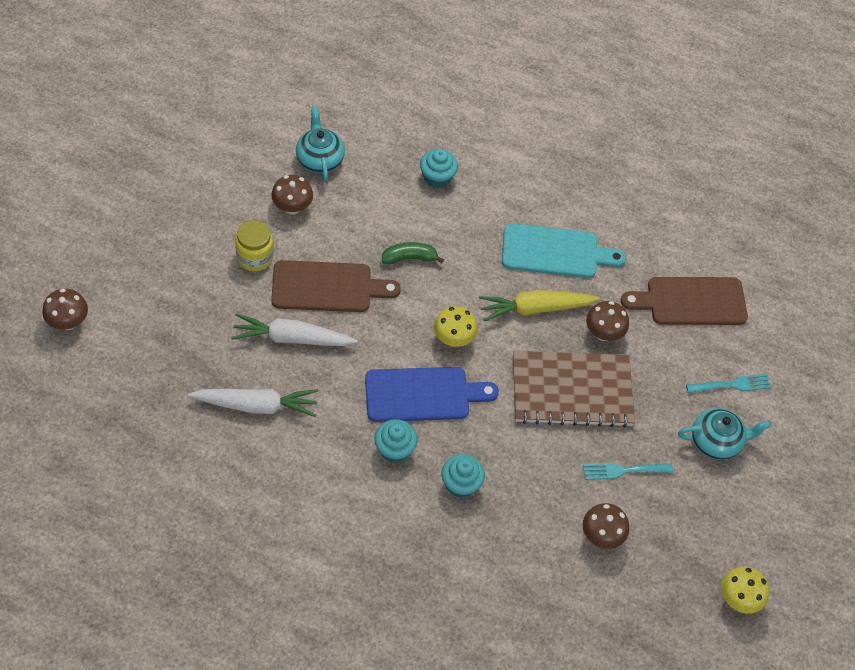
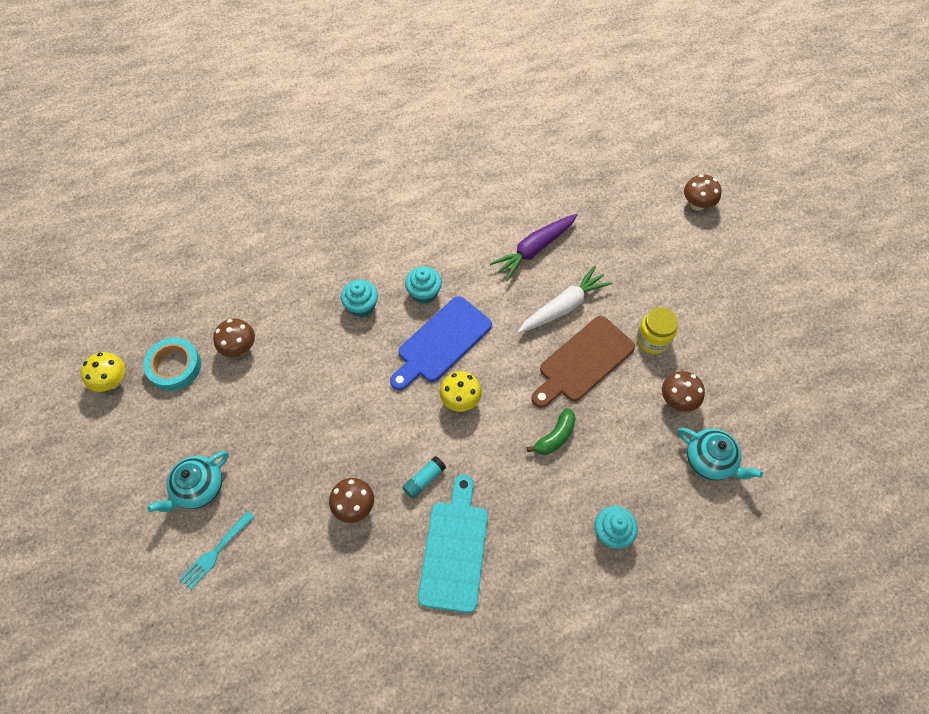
camera: 145 degrees right, 5 degrees up
white carrot [188,389,318,417] -> purple carrot [490,214,577,281]
yellow carrot [479,290,600,322] -> turquoise glue stick [402,456,446,499]
turquoise cutting board [502,223,626,278] -> turquoise cutting board turned 135 degrees clockwise [418,475,488,613]
brown notebook [513,351,635,428] -> none
turquoise fork [583,463,673,480] -> none
brown cutting board [621,277,748,325] -> none
none -> turquoise tape [143,338,201,391]

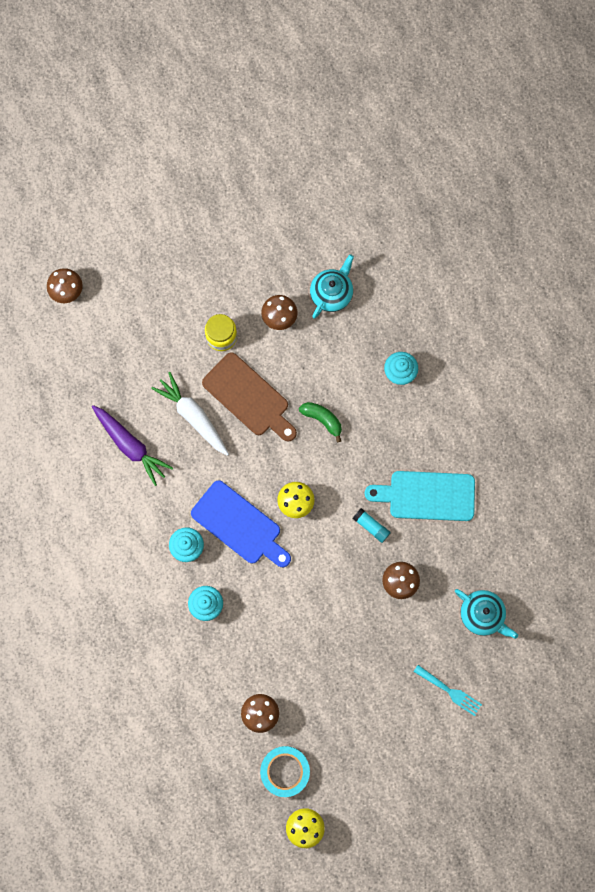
camera: 95 degrees left, 15 degrees up
turquoise teapot [147,451,229,512] -> turquoise teapot moved to [455,589,518,639]

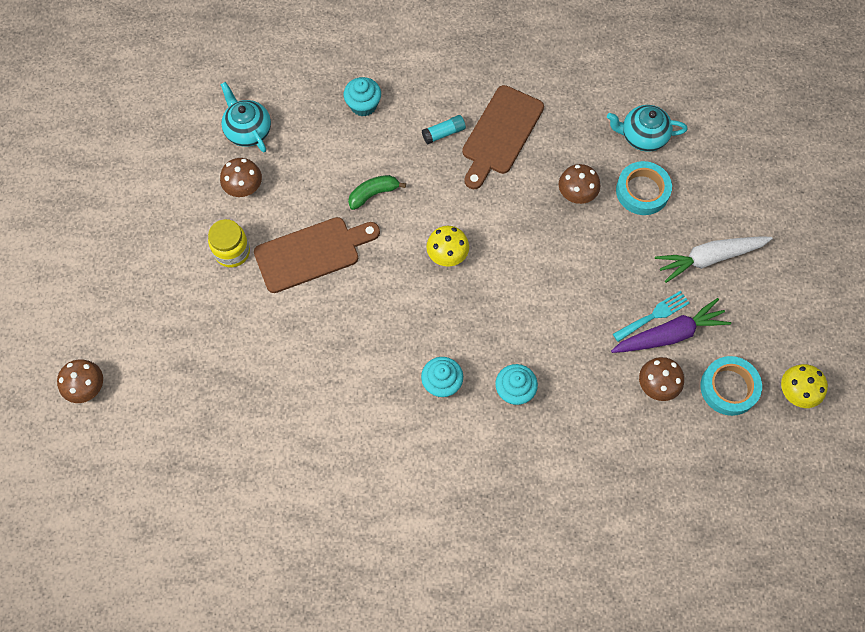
camera: 65 degrees left, 10 degrees down
purple carrot [92,405,173,486] -> purple carrot moved to [611,298,731,353]
white carrot [151,372,229,456] -> white carrot moved to [655,237,773,283]
blue cutting board [191,480,291,567] -> none
turquoise glue stick [353,508,391,543] -> turquoise glue stick moved to [422,115,466,144]
turquoise cutting board [365,471,475,521] -> brown cutting board [462,85,544,189]
turquoise fork [414,665,482,716] -> turquoise fork moved to [613,291,690,342]
turquoise teapot [455,589,518,639] -> turquoise teapot turned 150 degrees counterclockwise [607,105,688,152]
none -> turquoise tape [616,161,672,215]

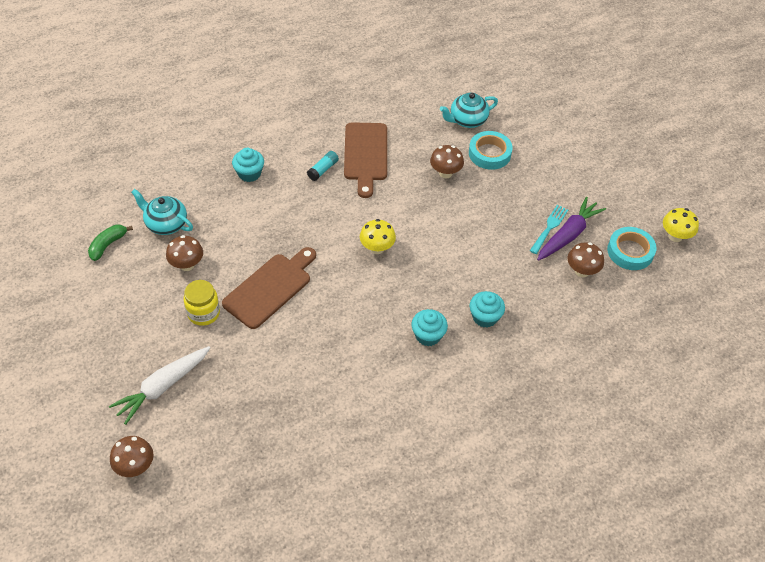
camera: 30 degrees left, 15 degrees down
green banana [348,175,406,210] -> green banana moved to [88,225,133,261]
white carrot [655,237,773,283] -> white carrot moved to [109,346,210,425]

